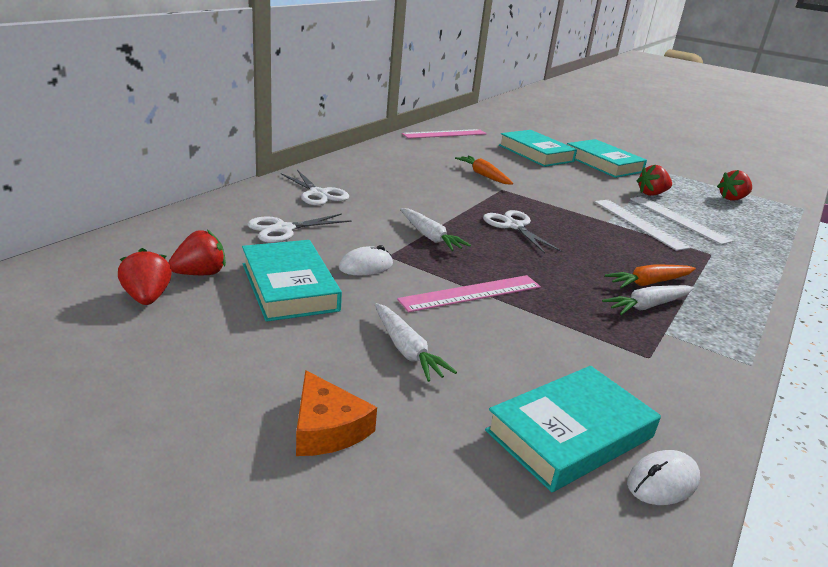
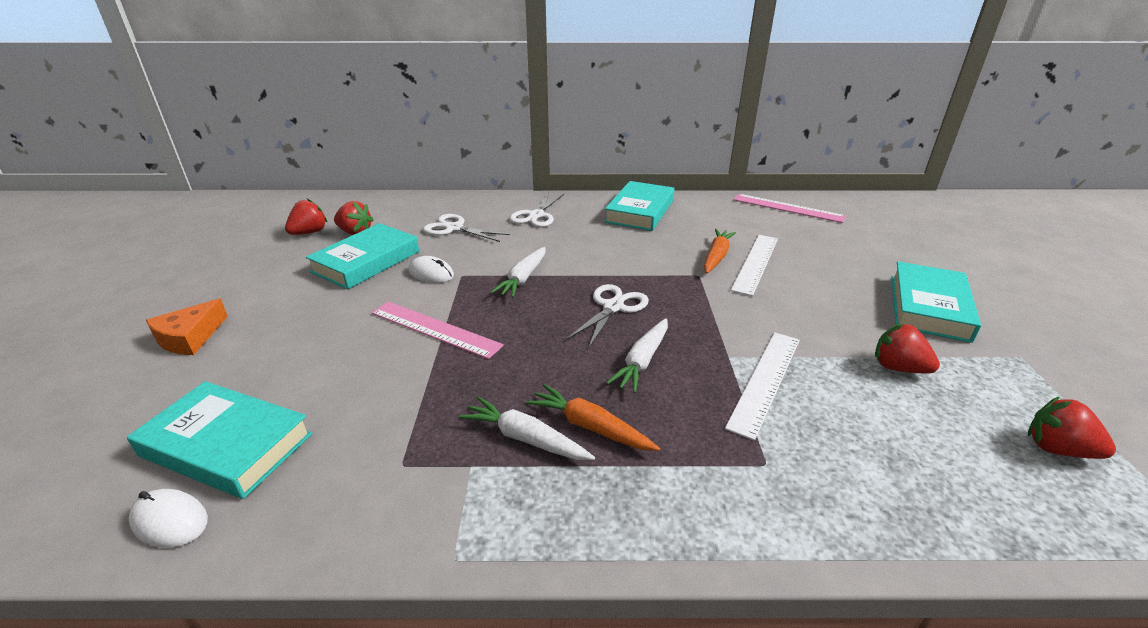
camera: 60 degrees right, 5 degrees up
white carrot [375,303,457,382] -> white carrot moved to [606,318,668,393]
turquoise book [499,130,577,167] -> turquoise book moved to [604,181,674,231]
white ruler [630,196,733,245] -> white ruler moved to [731,235,778,296]

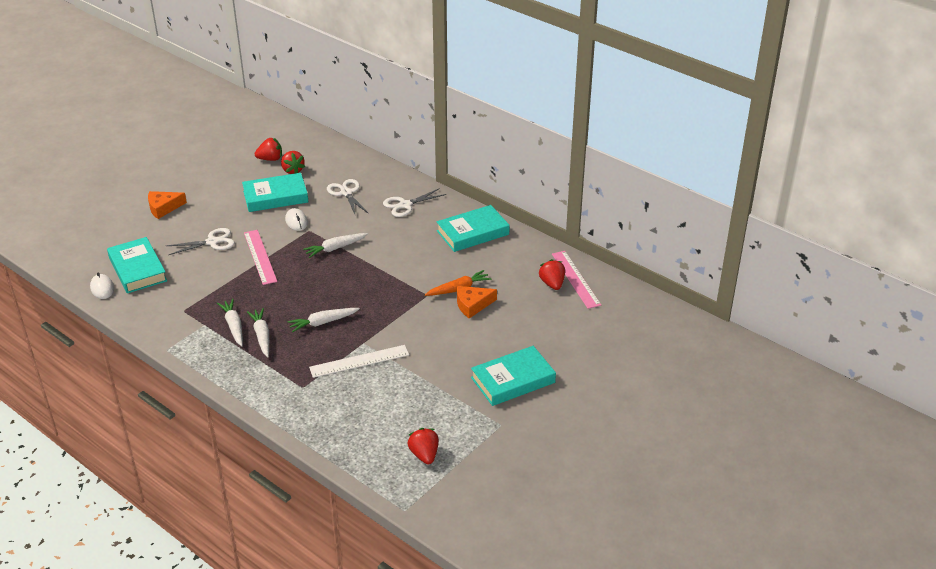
camera: 40 degrees right, 5 degrees up
orange carrot [526,384,660,451] -> white carrot [247,308,269,357]
white scissors [566,284,649,349] -> white scissors moved to [167,228,235,255]
white ruler [731,235,778,296] -> orange cheese [457,286,497,319]
red strawberry [875,323,940,373] -> red strawberry moved to [539,259,565,290]

